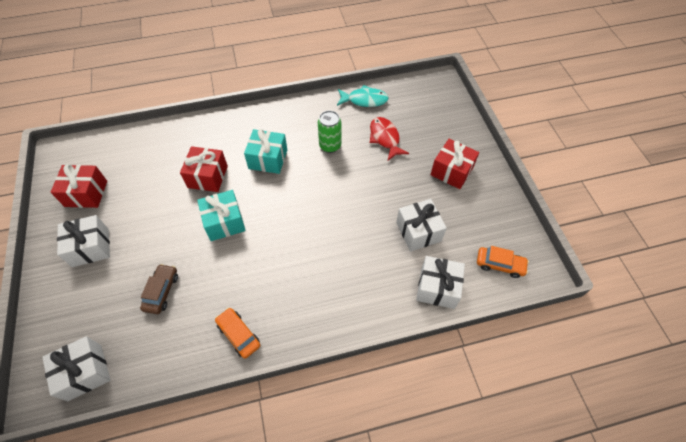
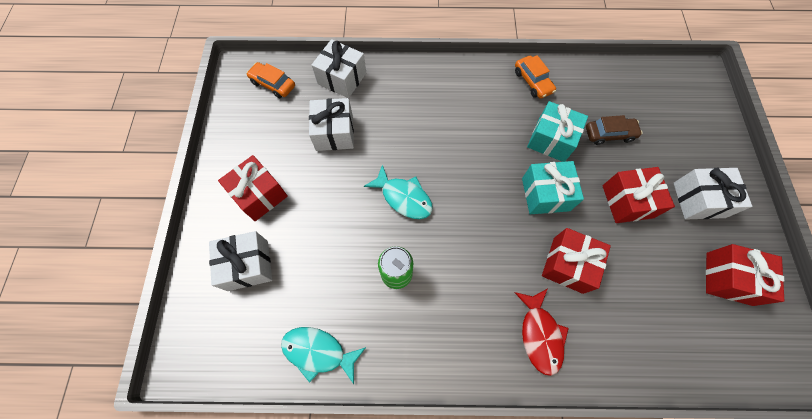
camera: 165 degrees left, 10 degrees up
white gift [42,336,111,401] -> white gift moved to [209,231,272,291]
brown car [140,264,178,314] -> brown car turned 120 degrees counterclockwise [586,115,643,145]
turquoise gift [244,129,287,174] -> turquoise gift moved to [527,101,588,162]
red fish [370,117,409,160] -> red fish moved to [514,289,569,376]
none -> turquoise fish [364,165,433,219]
none -> red gift [603,167,675,223]

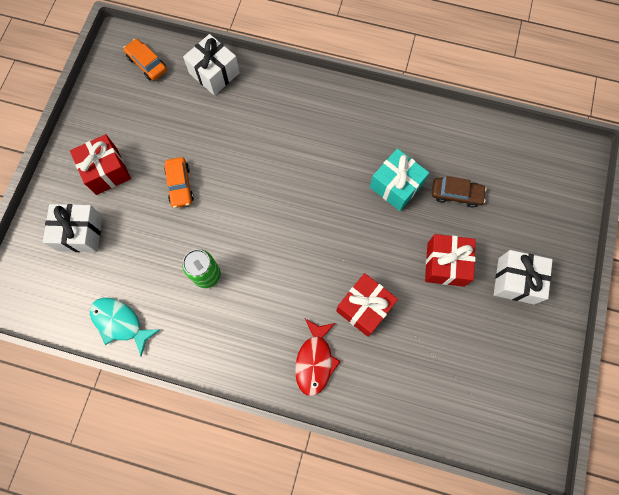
camera: 15 degrees right, 5 degrees up
white gift [309,98,354,151] -> none
turquoise fish [364,165,433,219] -> none
orange car [515,55,556,99] -> orange car moved to [164,157,194,208]
turquoise gift [522,161,584,214] -> none
red gift [706,244,785,306] -> none

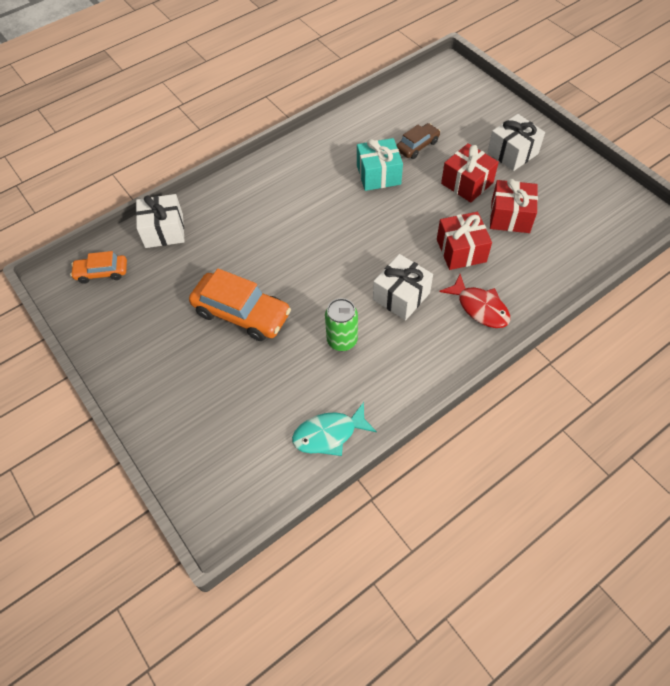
camera: 50 degrees left, 15 degrees down
white gift [43,204,103,252] -> white gift moved to [373,254,433,320]
red gift [70,134,131,195] -> red gift moved to [490,179,538,233]
orange car [164,157,194,208] -> orange car [189,268,291,341], size x1.76

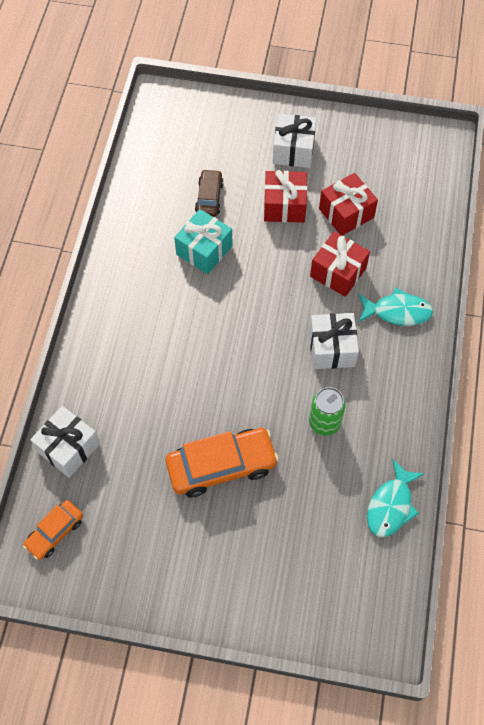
camera: 45 degrees left, 5 degrees up
red fish [439,274,510,328] -> turquoise fish [359,287,433,326]

